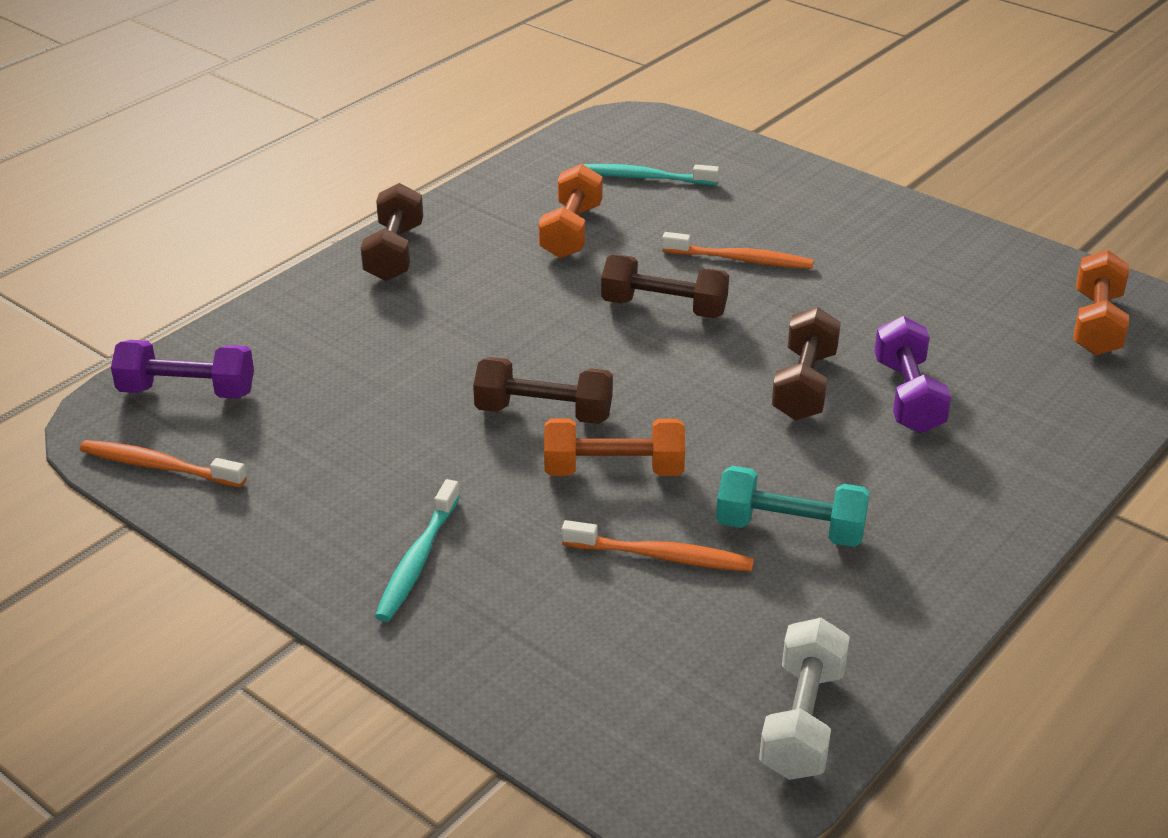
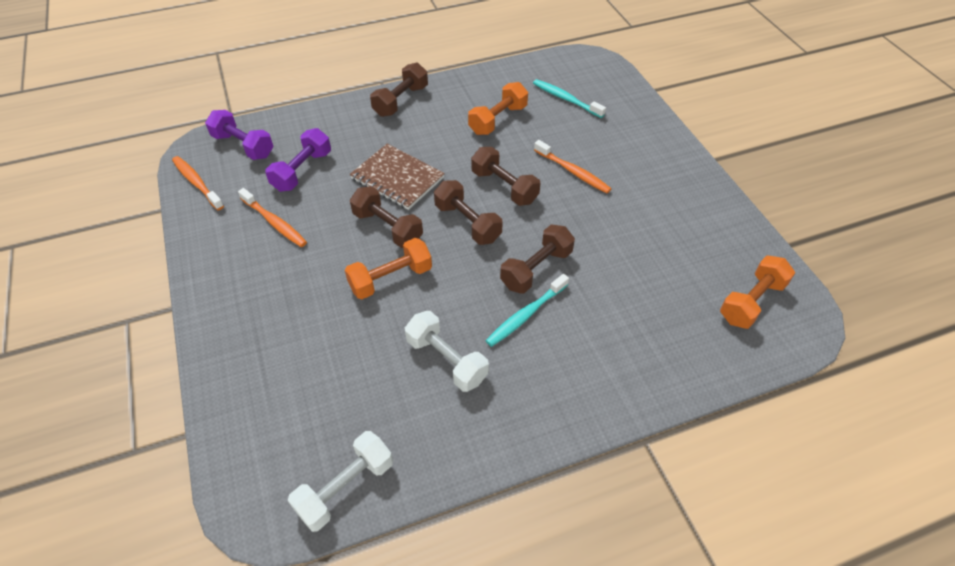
camera: 30 degrees right, 15 degrees up
turquoise toothbrush [375,479,460,622] -> turquoise toothbrush moved to [485,274,569,347]
orange dumbbell [544,419,685,476] -> orange dumbbell turned 60 degrees counterclockwise [345,238,432,299]
orange toothbrush [562,520,754,571] -> orange toothbrush moved to [238,188,307,247]
turquoise dumbbell [716,466,870,547] -> white dumbbell [405,311,489,392]
purple dumbbell [874,316,951,433] -> purple dumbbell moved to [265,128,331,192]
none -> brown notebook [350,144,445,210]
none -> brown dumbbell [434,180,503,245]

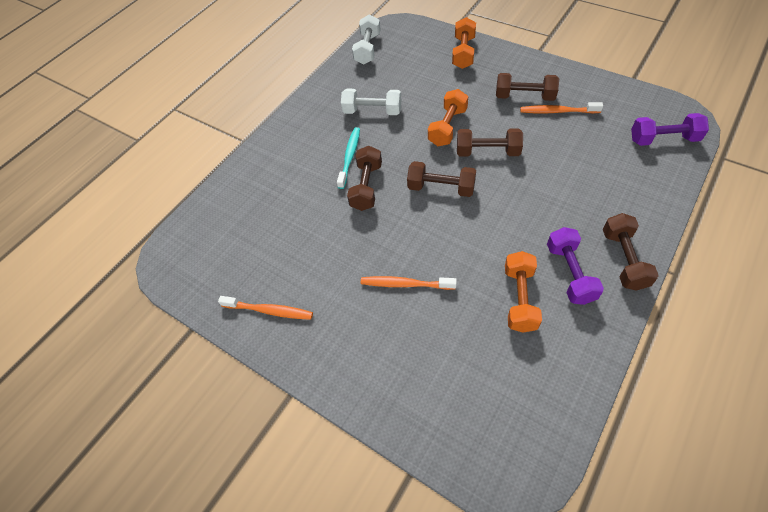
camera: 150 degrees right, 5 degrees up
orange toothbrush [172,156,224,210] -> orange toothbrush moved to [218,296,313,320]
purple dumbbell [265,128,331,192] -> purple dumbbell moved to [547,227,604,305]
brown notebook [350,144,445,210] -> none
brown dumbbell [471,147,541,206] -> brown dumbbell moved to [496,73,559,101]
turquoise toothbrush [533,79,606,118] -> none
orange dumbbell [720,256,795,329] -> orange dumbbell moved to [452,17,476,69]

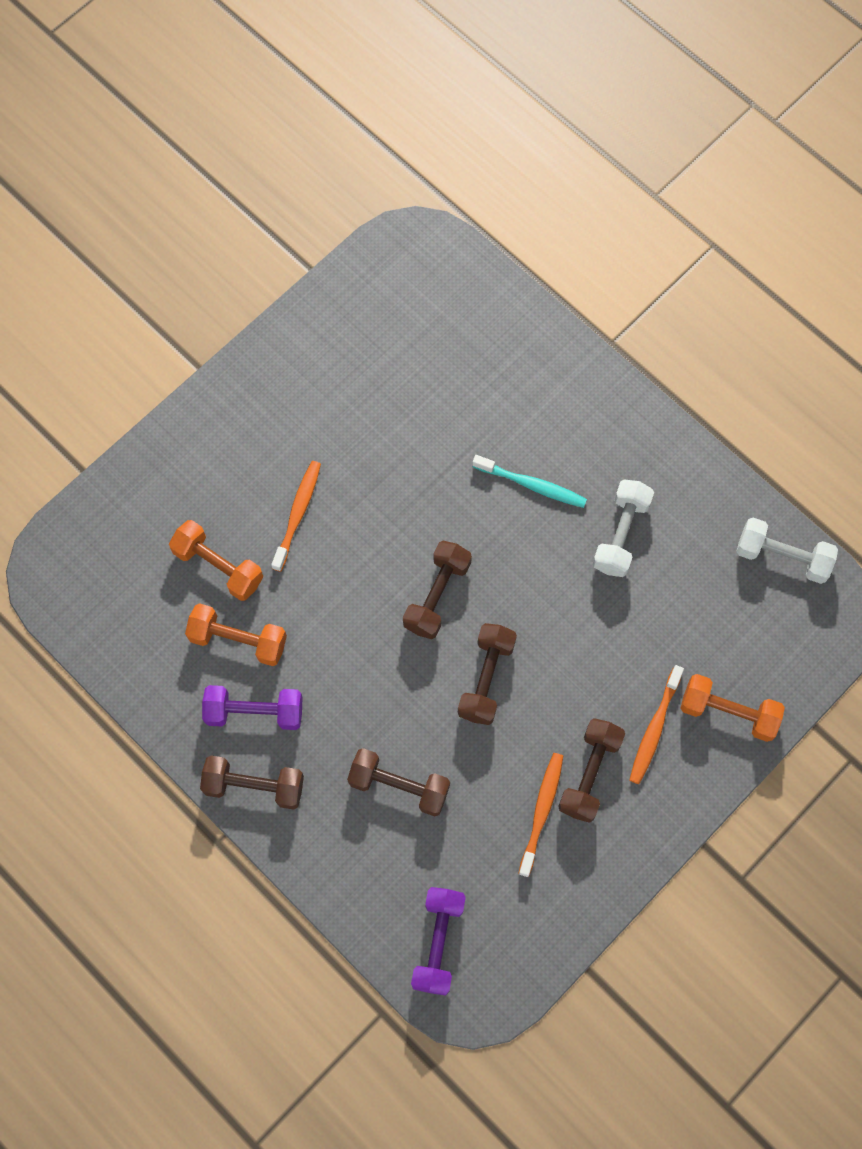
camera: 95 degrees right, 15 degrees up
orange toothbrush [218,296,313,320] -> orange toothbrush moved to [629,665,684,784]
brown dumbbell [347,146,382,211] -> brown dumbbell moved to [347,748,450,817]
orange dumbbell [428,89,468,146] -> orange dumbbell moved to [169,520,263,601]

